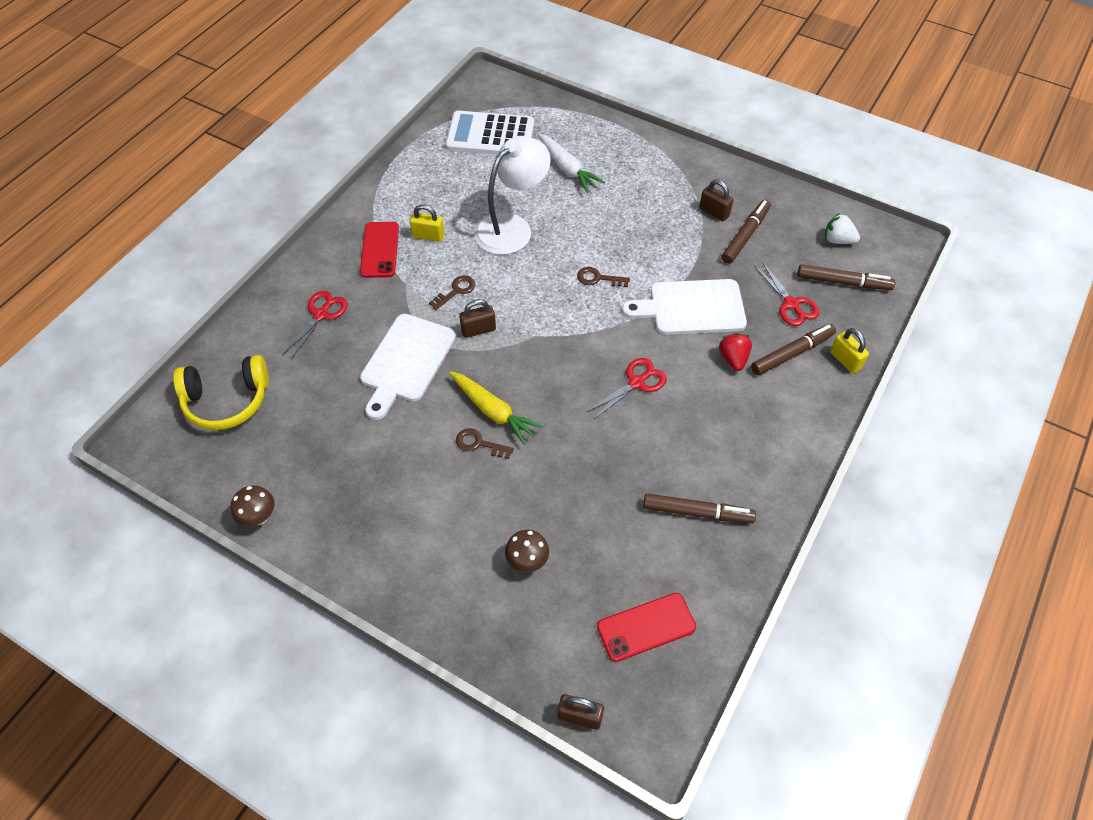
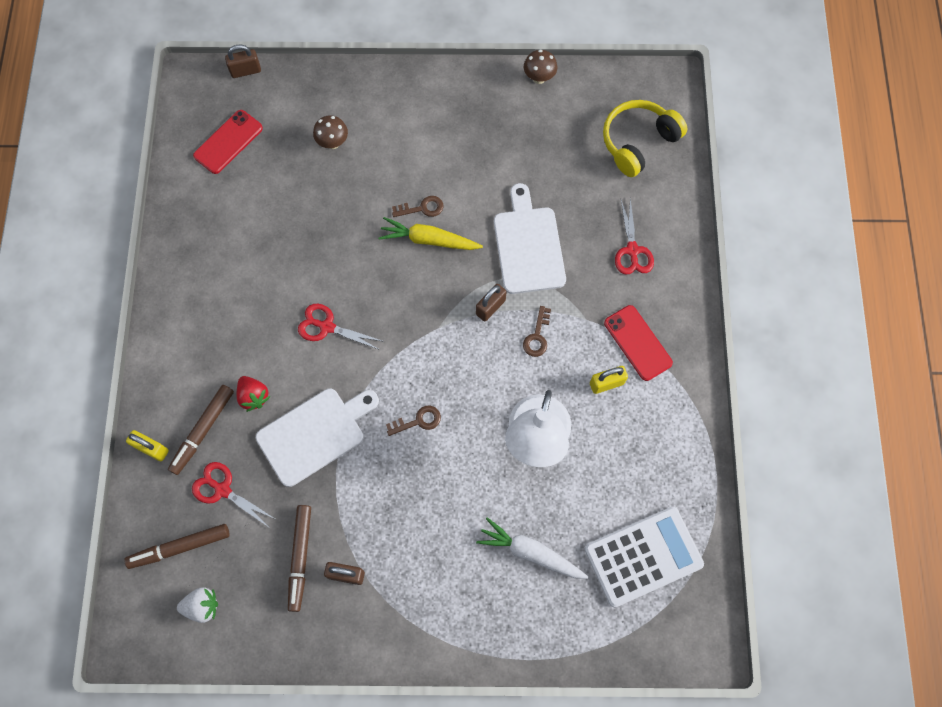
camera: 150 degrees right, 15 degrees up
red scissors [587,358,667,420] -> red scissors turned 90 degrees clockwise [298,304,382,350]
brown marker [643,494,756,523] -> none

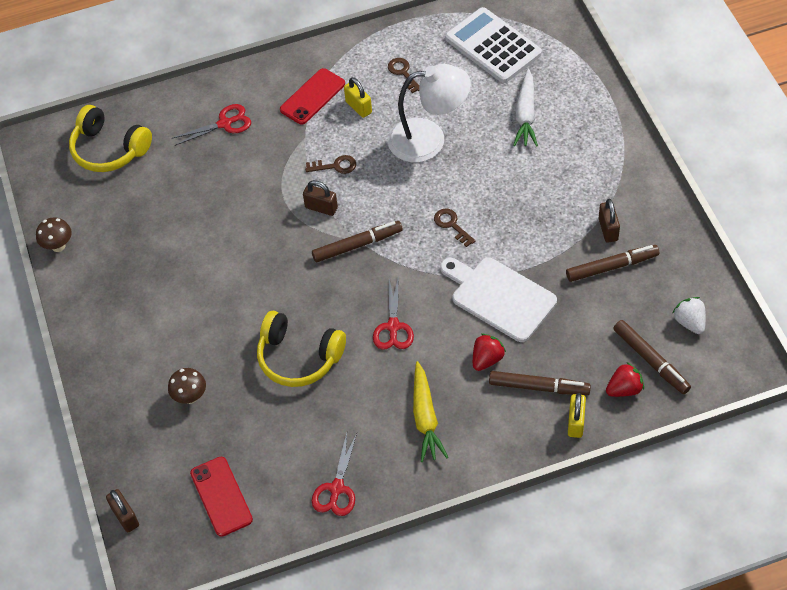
camera: 105 degrees left, 15 degrees down
red scissors [192,462,275,526] -> red scissors moved to [312,433,357,516]
red phone [193,110,263,174] -> red phone turned 45 degrees clockwise [190,457,253,537]
yellow carrot [378,217,483,250] -> yellow carrot moved to [413,361,448,462]
brown key [392,196,443,217] -> brown key moved to [388,58,419,93]
white cutting board [494,183,566,294] -> none
none -> yellow headphones [257,311,346,387]
none -> brown marker [312,221,403,262]
none -> red strawberry [606,362,644,397]

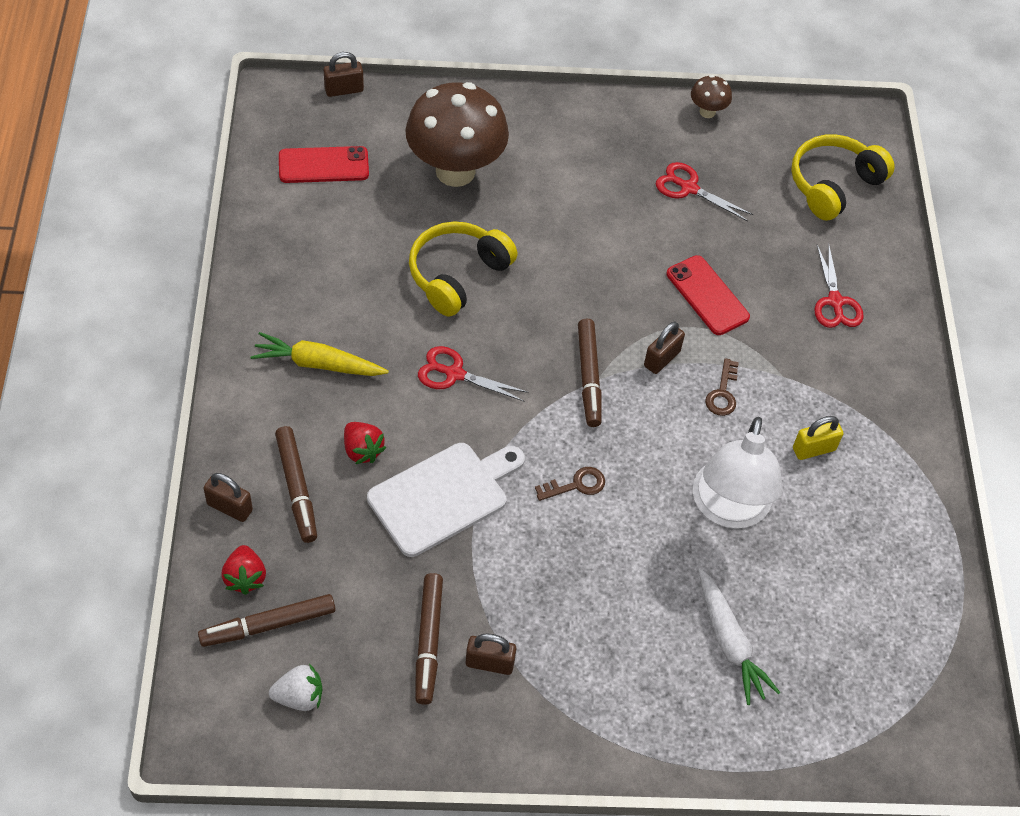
camera: 100 degrees right, 0 degrees up
brown mushroom [168,368,206,404] -> brown mushroom [405,82,509,187], size x2.34
red phone [280,68,345,125] -> red phone moved to [666,255,750,335]
red scissors [312,433,357,516] -> red scissors moved to [656,162,753,221]
brown key [388,58,419,93] -> none
white calculator [445,7,542,83] -> none
brown marker [489,371,591,395] -> brown marker turned 45 degrees counterclockwise [275,426,317,543]
white carrot [513,68,538,147] -> white carrot turned 135 degrees counterclockwise [698,568,781,705]
yellow padlock [568,393,586,438] -> brown padlock [204,473,253,522]

